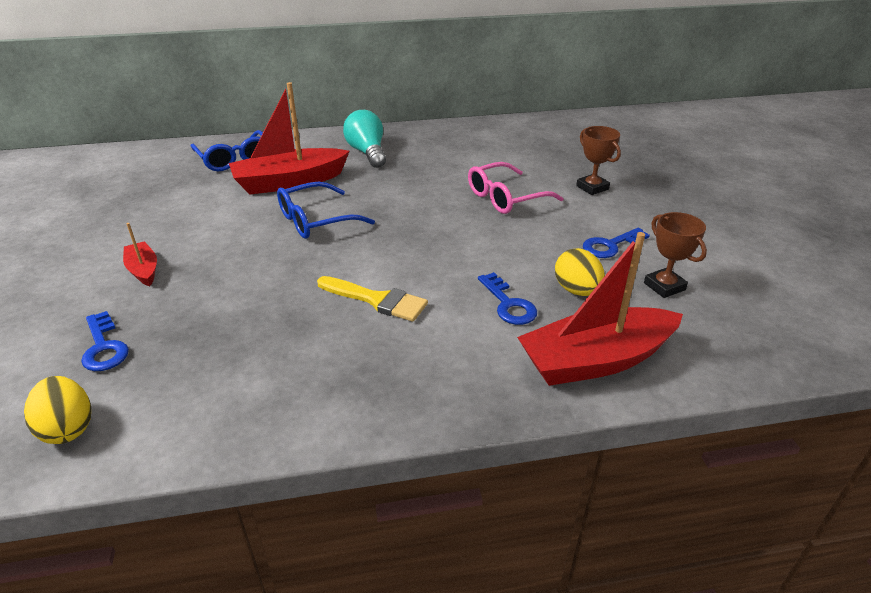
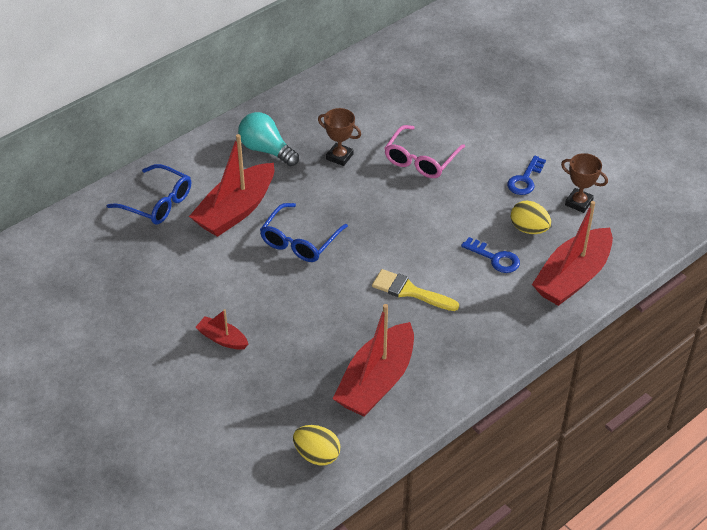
camera: 30 degrees left, 10 degrees up
blue key [81,311,129,371] -> none
yellow brush [317,276,428,322] -> yellow brush turned 150 degrees counterclockwise [372,269,459,311]
brown trophy [576,126,621,195] -> brown trophy moved to [318,108,361,166]
none -> red boat [333,304,414,417]

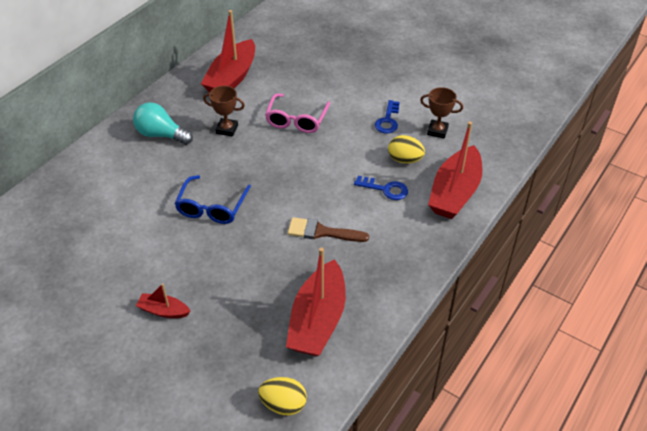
camera: 15 degrees left, 0 degrees up
blue glasses [107,164,191,224] -> none
red boat [189,134,274,237] -> red boat moved to [201,10,255,92]
yellow brush [372,269,459,311] -> brown brush [288,217,369,242]

